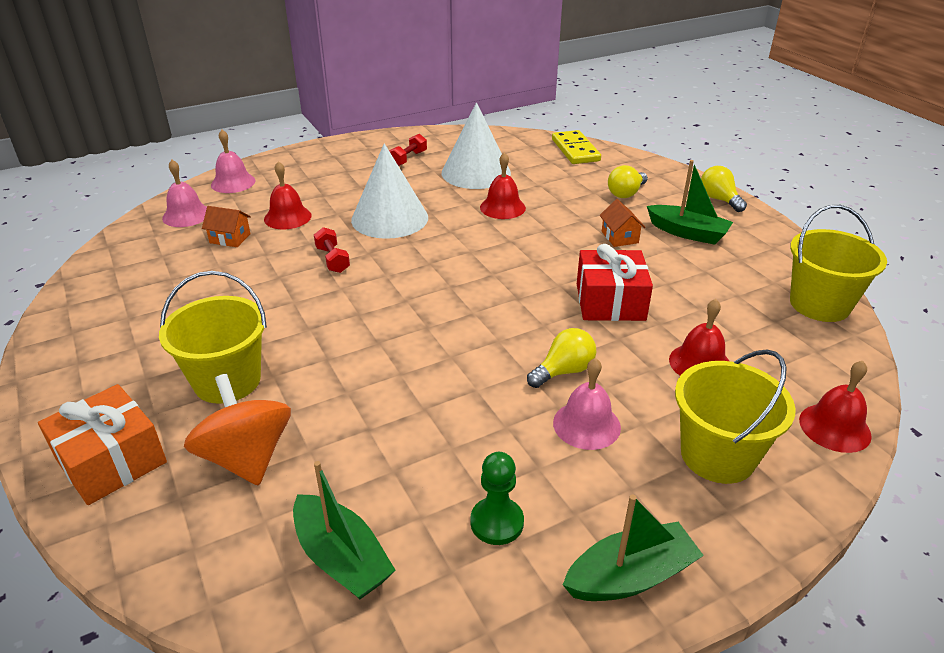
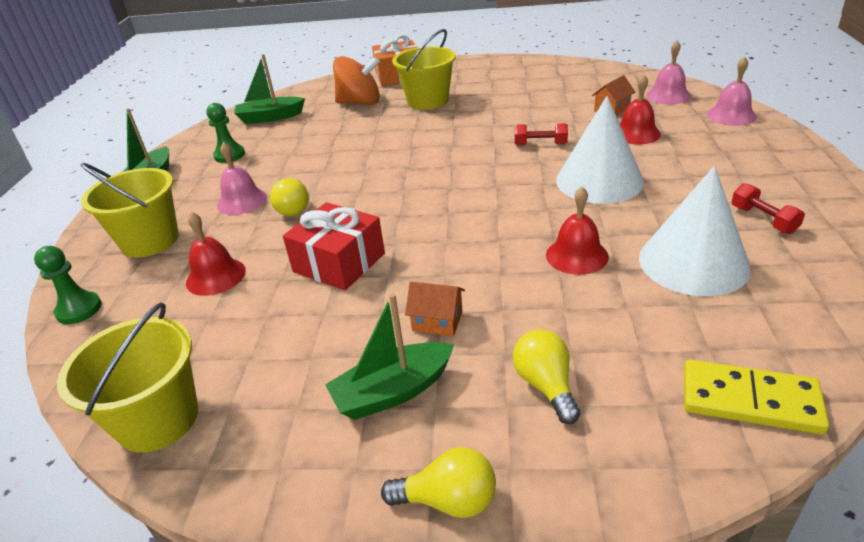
camera: 125 degrees right, 0 degrees up
red bell [799,361,872,453] -> green pawn [34,246,102,324]

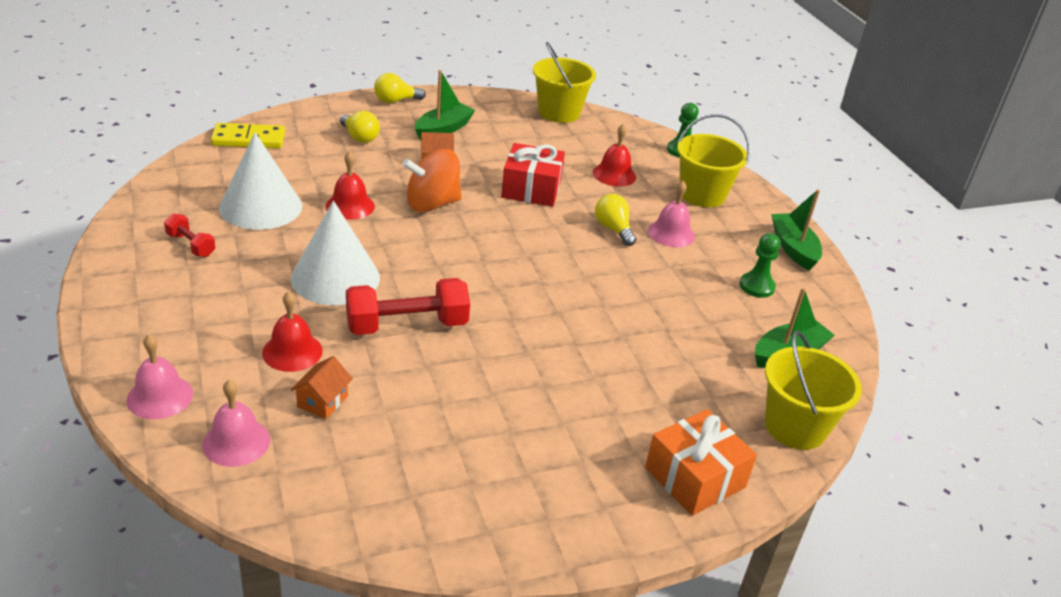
camera: 150 degrees right, 0 degrees up
orange spinning top [333,56,380,105] -> orange spinning top moved to [402,149,462,213]
yellow bucket [392,29,456,110] -> yellow bucket moved to [765,331,862,450]
red dumbbell [515,123,568,145] -> red dumbbell [346,278,470,335], size x1.90

